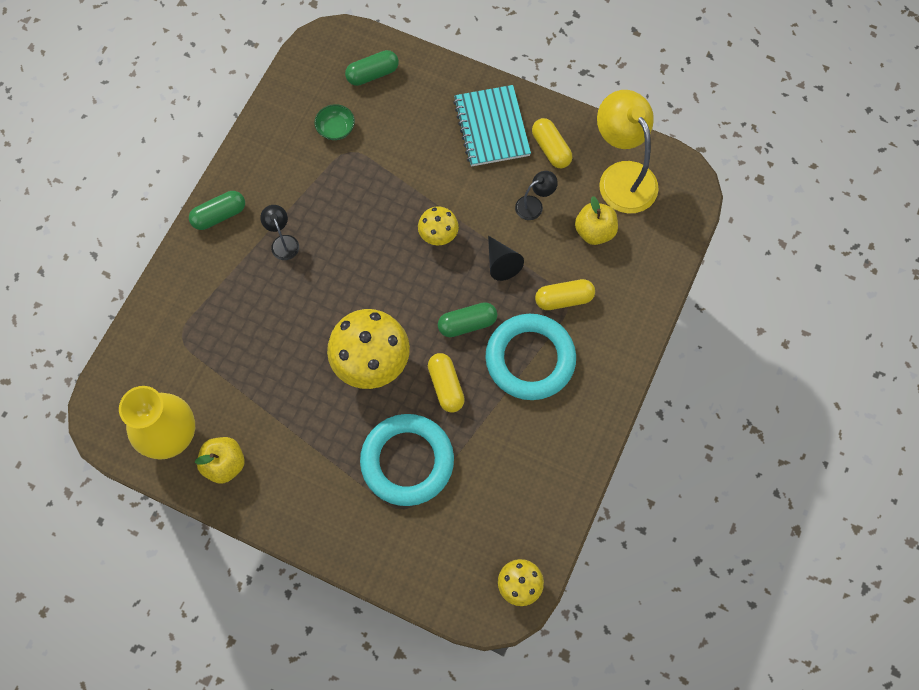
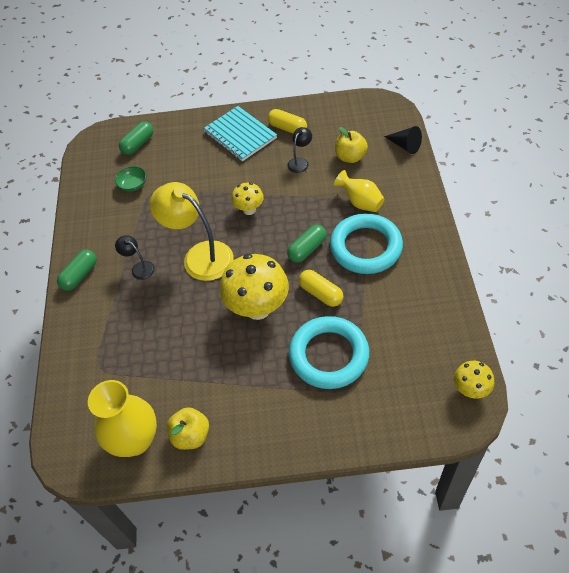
camera: 25 degrees left, 15 degrees down
black cone [488,236,524,281] -> black cone moved to [384,126,422,154]
yellow capsule [535,279,595,310] -> yellow vase [334,170,384,212]
yellow lamp [597,90,659,213] -> yellow lamp moved to [150,182,234,281]

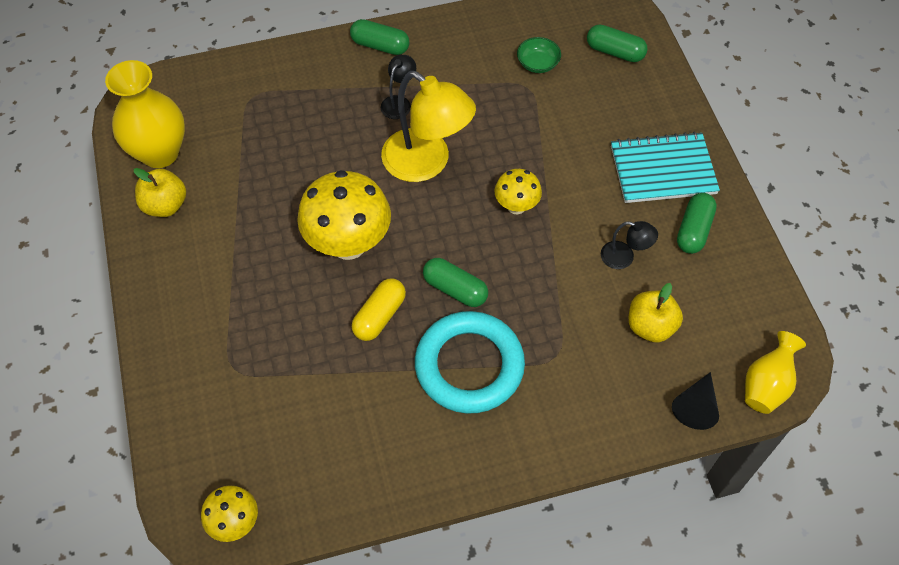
camera: 75 degrees right, 5 degrees up
yellow lamp [150,182,234,281] -> yellow lamp turned 105 degrees clockwise [381,71,476,182]
turquoise notebook [203,106,277,161] -> turquoise notebook turned 45 degrees clockwise [611,132,720,203]
yellow capsule [268,109,307,134] -> green capsule [677,193,717,254]
turquoise ring [289,316,369,389] -> none
yellow vase [334,170,384,212] -> yellow vase moved to [745,331,806,414]

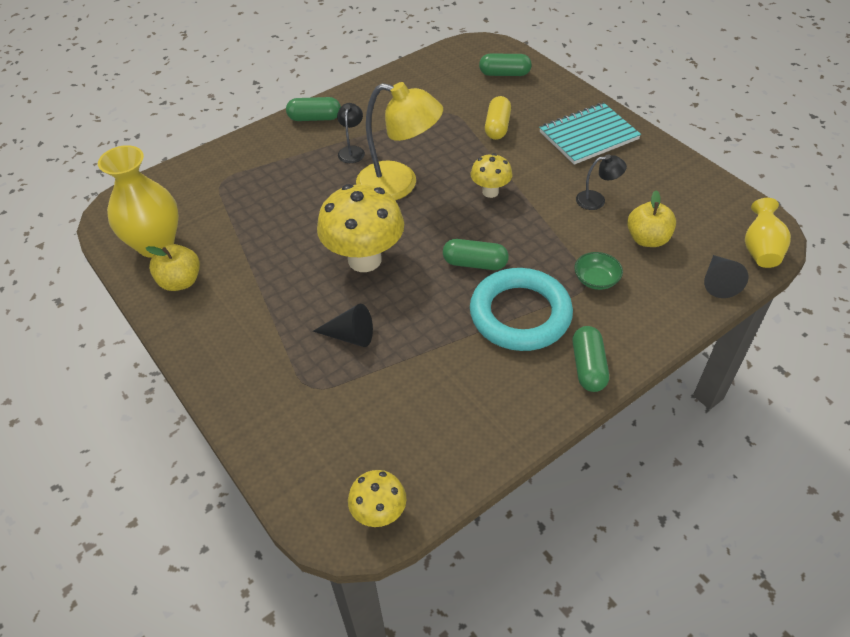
camera: 20 degrees left, 10 degrees down
yellow capsule [352,278,406,341] -> yellow capsule moved to [485,96,511,140]
green bowl [517,37,561,73] -> green bowl moved to [575,252,623,290]
green capsule [677,193,717,254] -> green capsule moved to [573,326,609,392]
none -> black cone [313,304,373,347]

